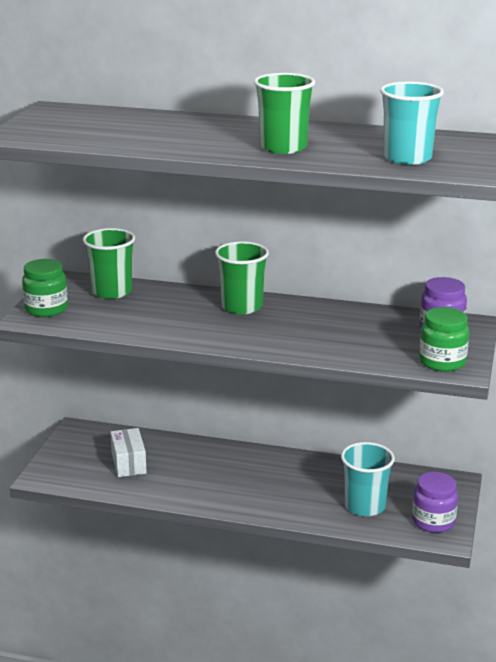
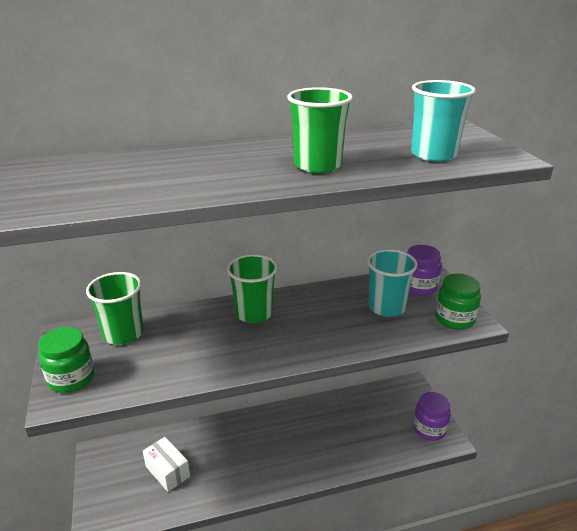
camera: 30 degrees left, 5 degrees up
turquoise cup [341,442,395,516] -> turquoise cup moved to [367,249,418,317]

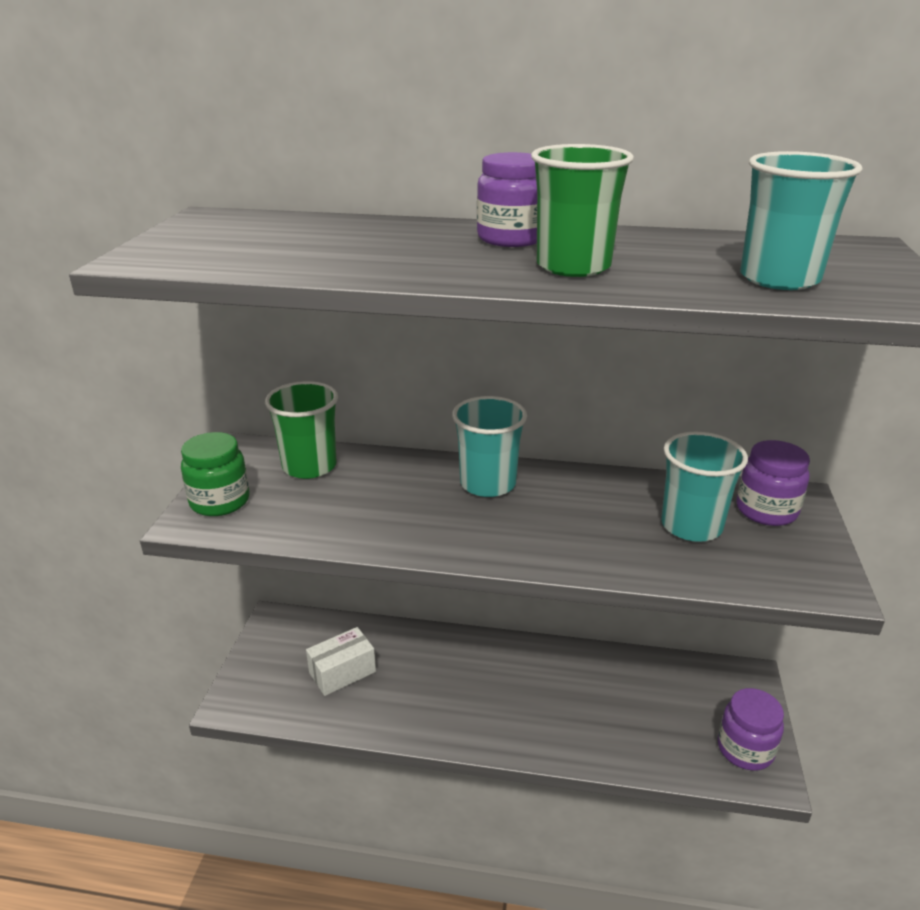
camera: 25 degrees right, 0 degrees up
white box [143,437,190,492] -> white box turned 75 degrees clockwise [306,627,376,696]
green cup [227,254,278,323] -> turquoise cup [452,396,527,497]
green jar [435,274,481,330] -> none
none -> purple jar [477,152,537,247]

